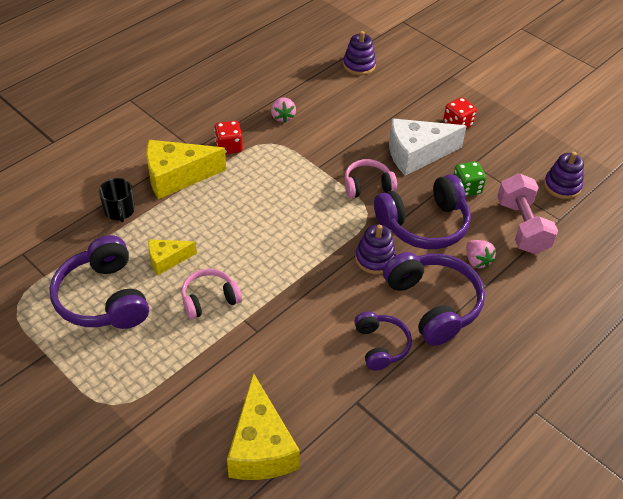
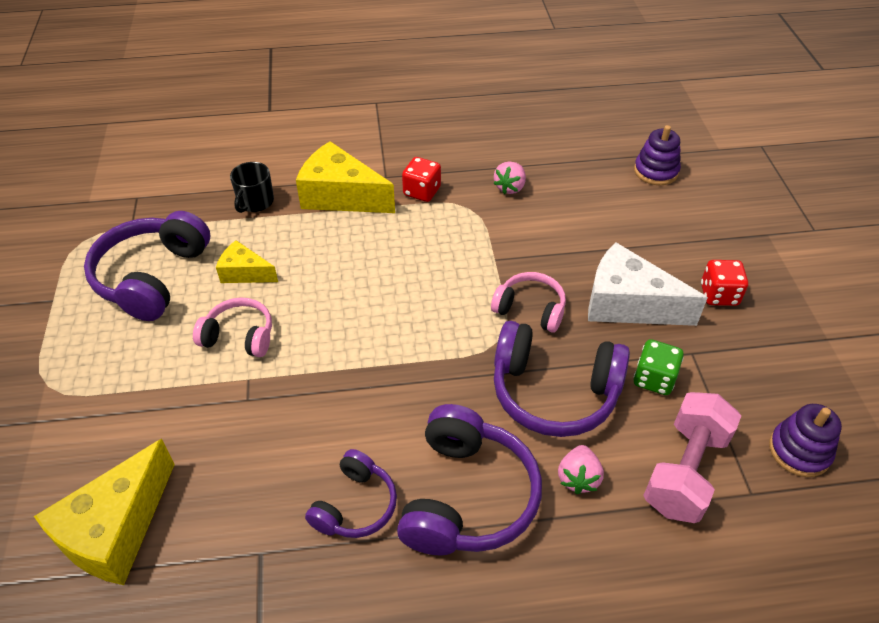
camera: 40 degrees right, 0 degrees up
purple stacking toy [355,224,396,274] -> none

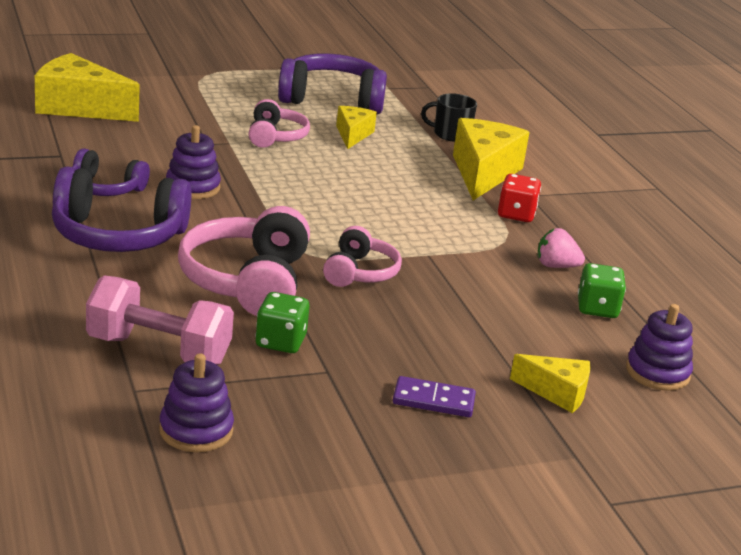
camera: 75 degrees right, 20 degrees down
purple headphones [494,321,630,437] -> pink headphones [178,206,310,316]
pink strawberry [558,445,604,494] -> none
white cheese [588,242,708,326] -> none
red dice [701,260,748,306] -> purple domino [393,376,476,417]
none -> purple stacking toy [166,125,221,199]
none -> yellow cheese [510,354,591,413]
none -> green dice [578,263,626,318]

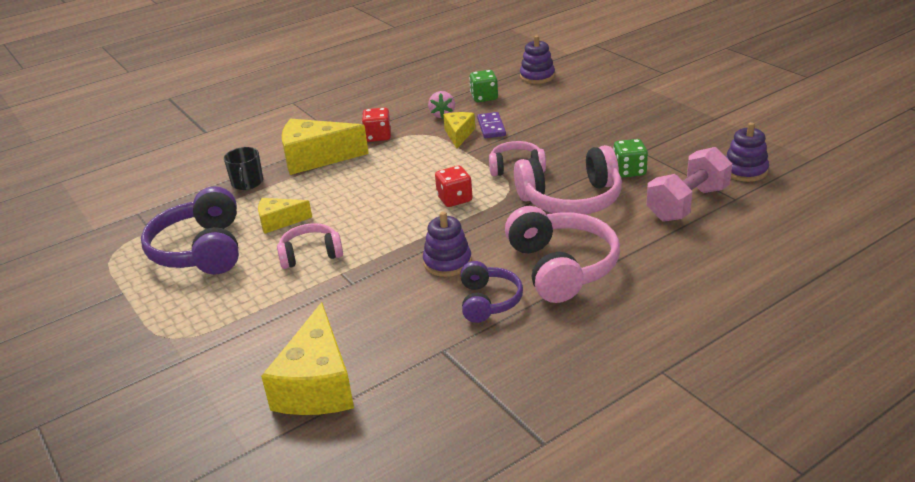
camera: 100 degrees left, 5 degrees up
purple headphones [52,166,192,252] -> pink headphones [505,206,620,303]
pink dumbbell [86,275,234,365] -> pink dumbbell turned 45 degrees clockwise [646,147,732,222]
purple domino [393,376,476,417] -> purple domino moved to [477,112,506,138]
yellow cheese [510,354,591,413] -> yellow cheese moved to [443,112,475,148]
none -> red dice [435,166,473,207]

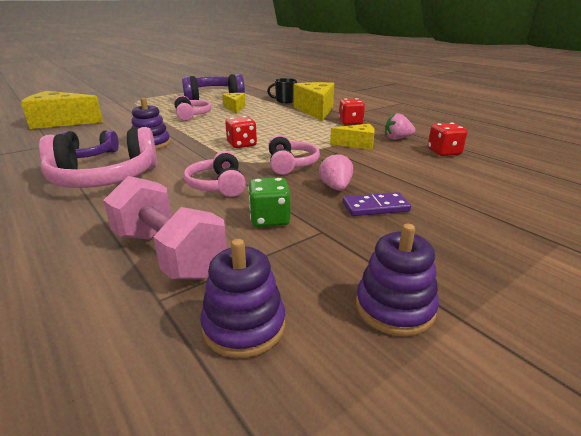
camera: 85 degrees right, 5 degrees down
green dice [469,70,498,102] -> red dice [428,123,467,156]
purple domino [477,112,506,138] -> purple domino moved to [343,192,411,216]
pink headphones [514,145,622,215] -> pink headphones [184,151,246,197], size x0.59
purple stacking toy [520,35,555,84] -> purple stacking toy moved to [356,224,439,336]
none -> pink strawberry [319,153,353,191]

